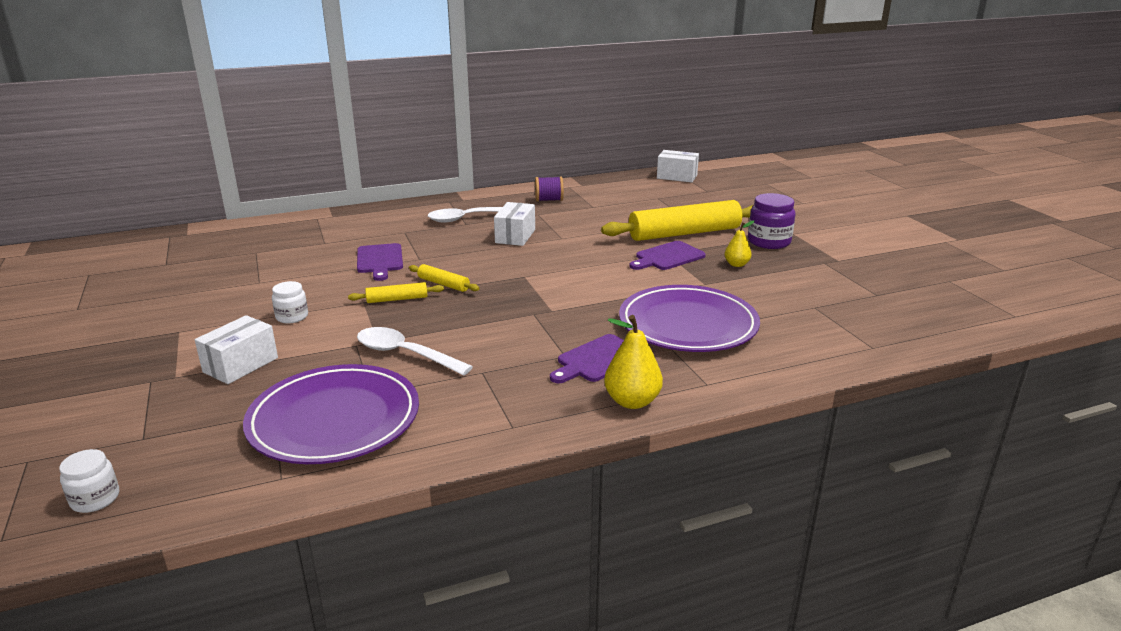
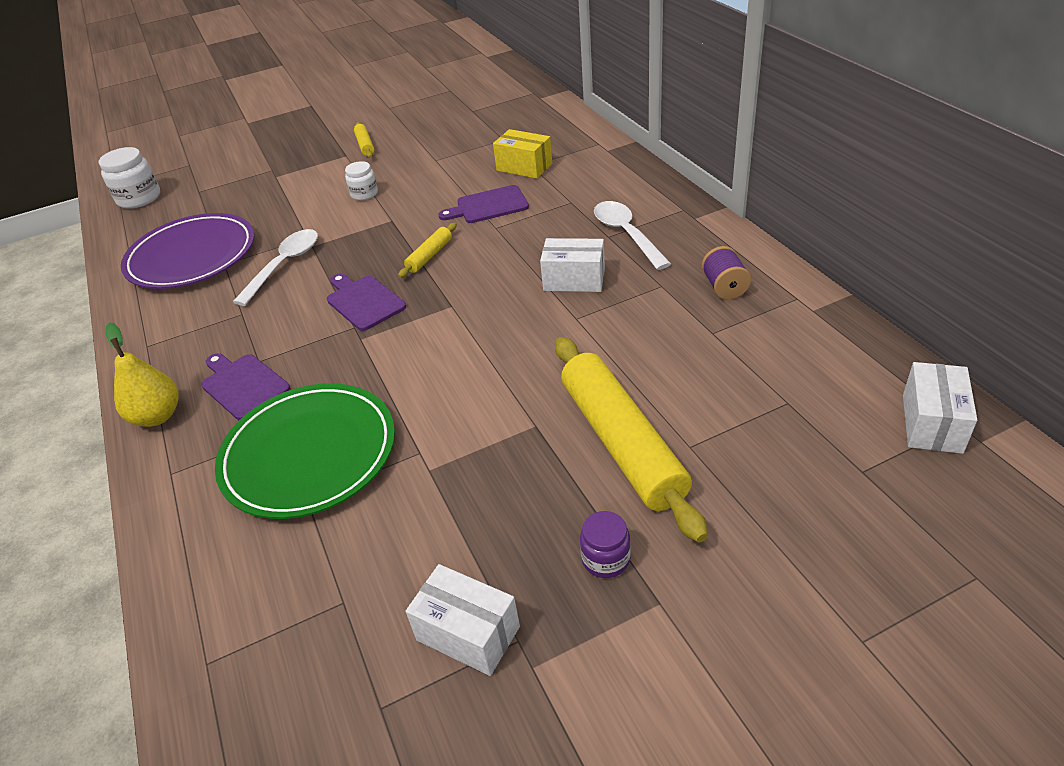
camera: 90 degrees right, 15 degrees up
white jar [59,449,119,513] -> white jar [99,147,160,209], size x1.64
white box [195,315,278,384] -> white box moved to [406,564,520,676]
yellow rolling pin [348,282,444,303] -> yellow rolling pin moved to [354,122,374,158]
purple plate [619,285,760,352] -> green plate [215,383,395,519]
purple cutting board [629,241,706,270] -> purple cutting board moved to [327,273,406,331]
yellow pear [724,221,754,267] -> none
purple jar [748,193,796,249] -> purple jar [580,511,631,578], size x0.61
none -> yellow box [493,129,552,179]

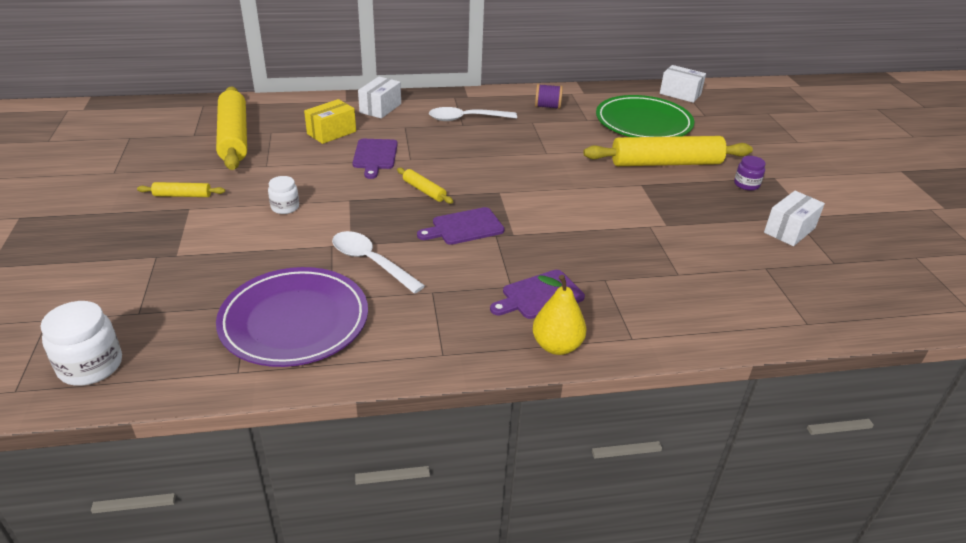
camera: 80 degrees left, 5 degrees down
green plate [215,383,395,519] -> green plate moved to [596,95,694,137]
white box [540,238,605,292] -> white box moved to [358,77,401,119]
none -> yellow rolling pin [216,86,247,170]

